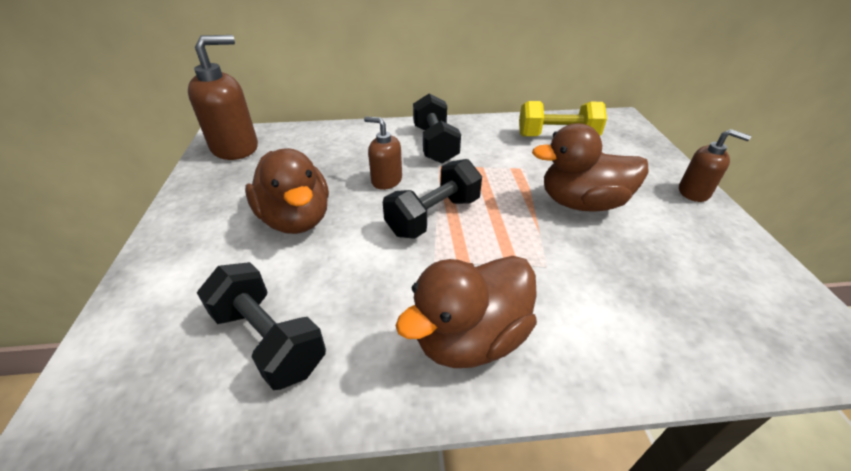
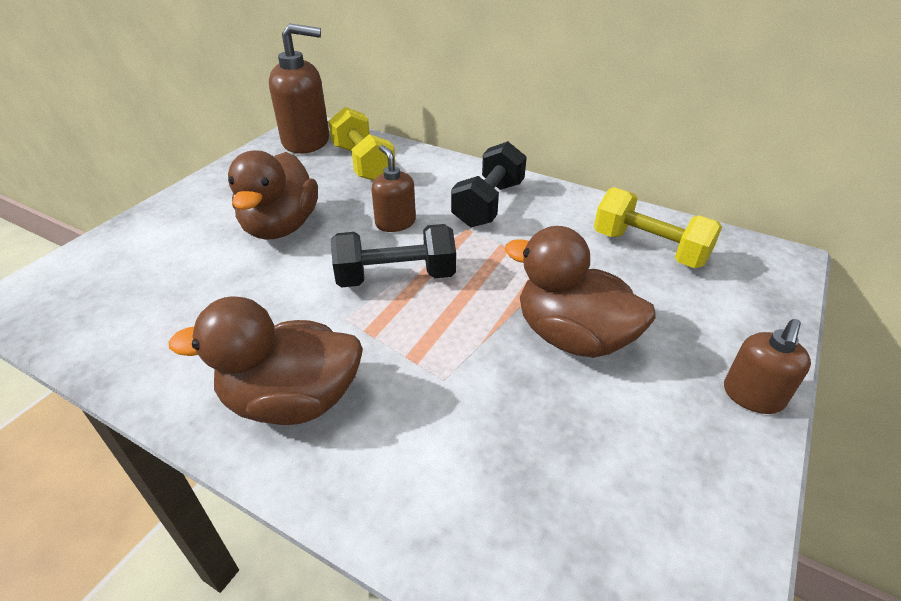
camera: 35 degrees right, 0 degrees up
black dumbbell [197,262,326,390] -> none
brown soap dispenser [679,129,751,202] -> brown soap dispenser turned 60 degrees clockwise [724,319,811,414]
none -> yellow dumbbell [328,107,396,181]

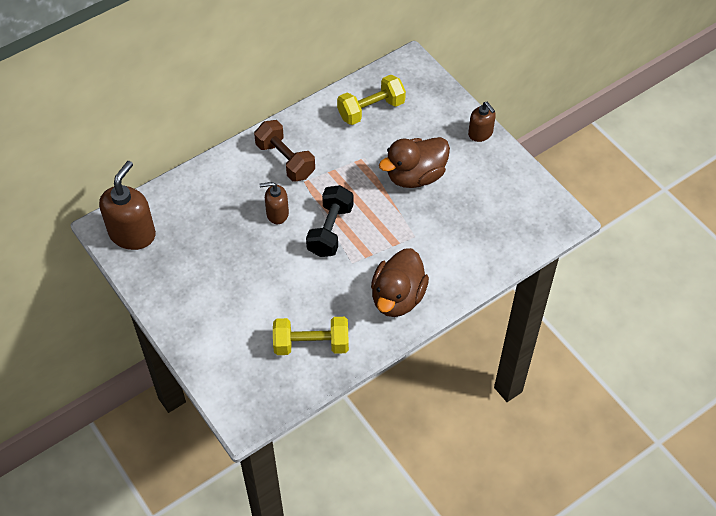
camera: 65 degrees left, 15 degrees up
brown duck [228,151,318,240] -> none
yellow dumbbell [328,107,396,181] -> yellow dumbbell moved to [273,317,349,355]
black dumbbell [451,141,527,227] -> brown dumbbell [254,120,315,182]

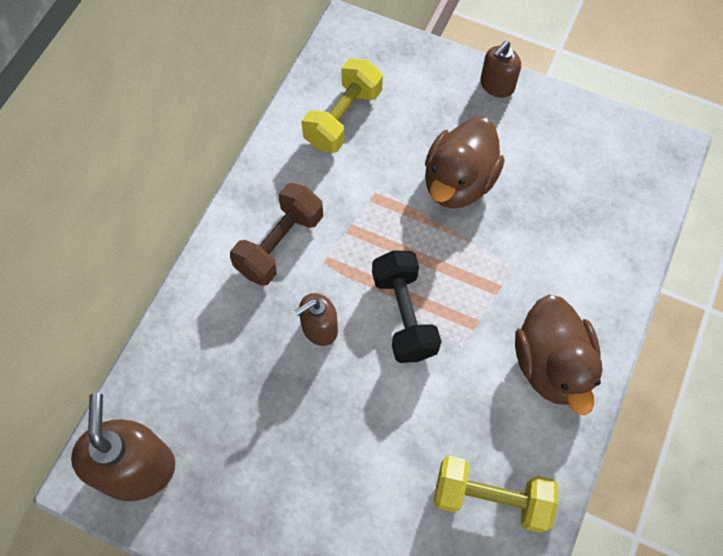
camera: 30 degrees left, 10 degrees up
brown dumbbell [254,120,315,182] -> brown dumbbell turned 75 degrees counterclockwise [230,183,323,286]
yellow dumbbell [273,317,349,355] -> yellow dumbbell turned 45 degrees clockwise [433,456,558,533]
brown soap dispenser [468,102,496,142] -> brown soap dispenser turned 105 degrees clockwise [480,41,521,98]

